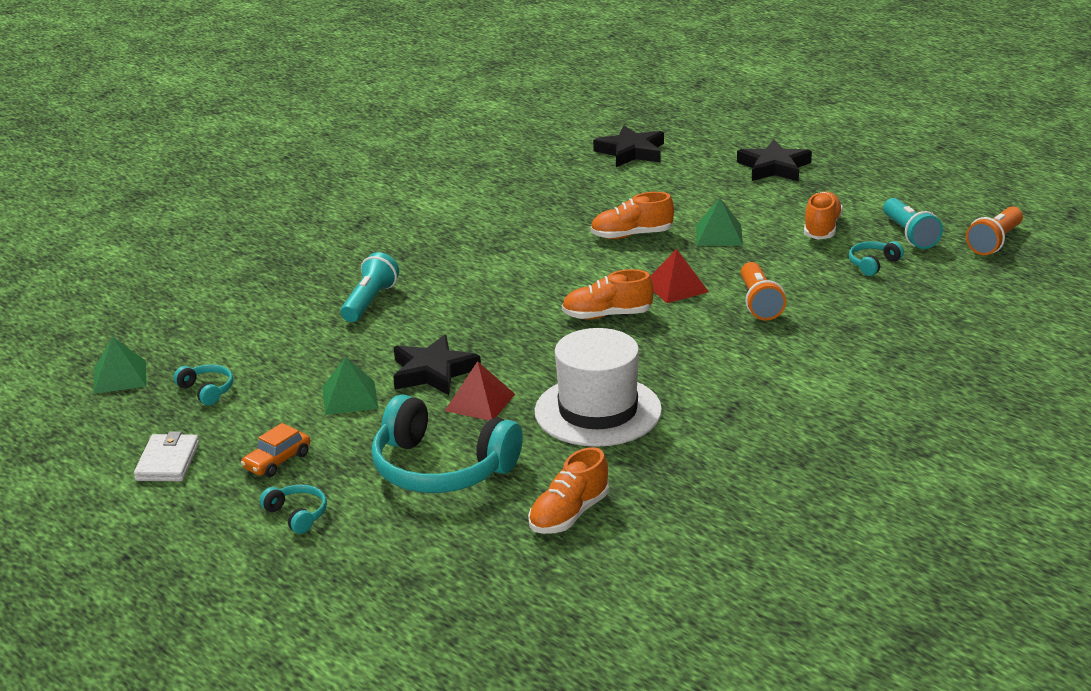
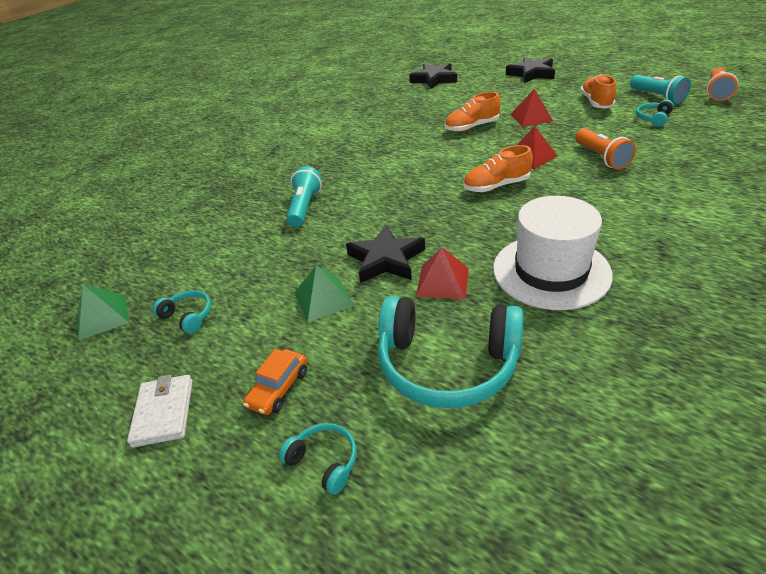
camera: 10 degrees left, 10 degrees up
orange shoe [528,447,609,534] -> none
green pyramid [696,198,743,246] -> red pyramid [511,89,554,127]

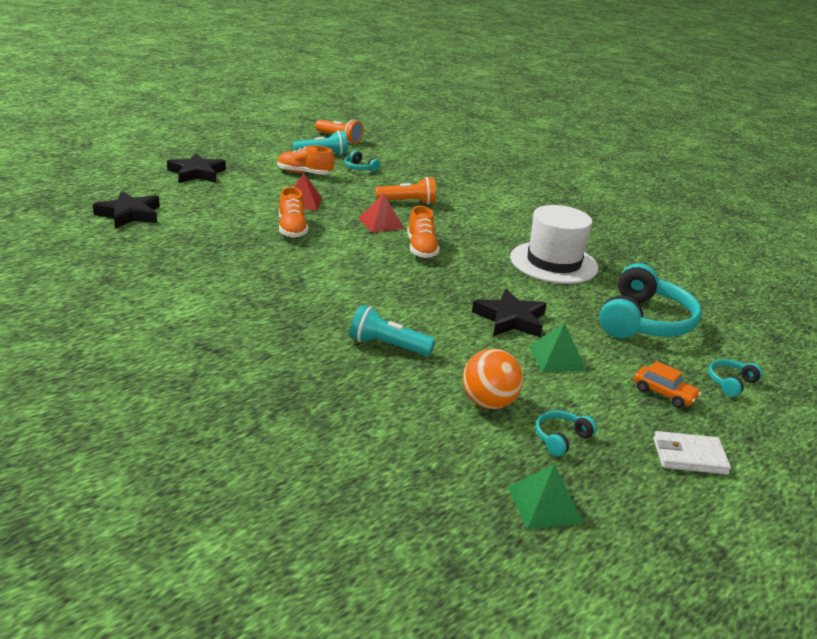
camera: 85 degrees left, 10 degrees down
red pyramid [416,247,469,300] -> none
none -> orange ball [462,349,523,409]

